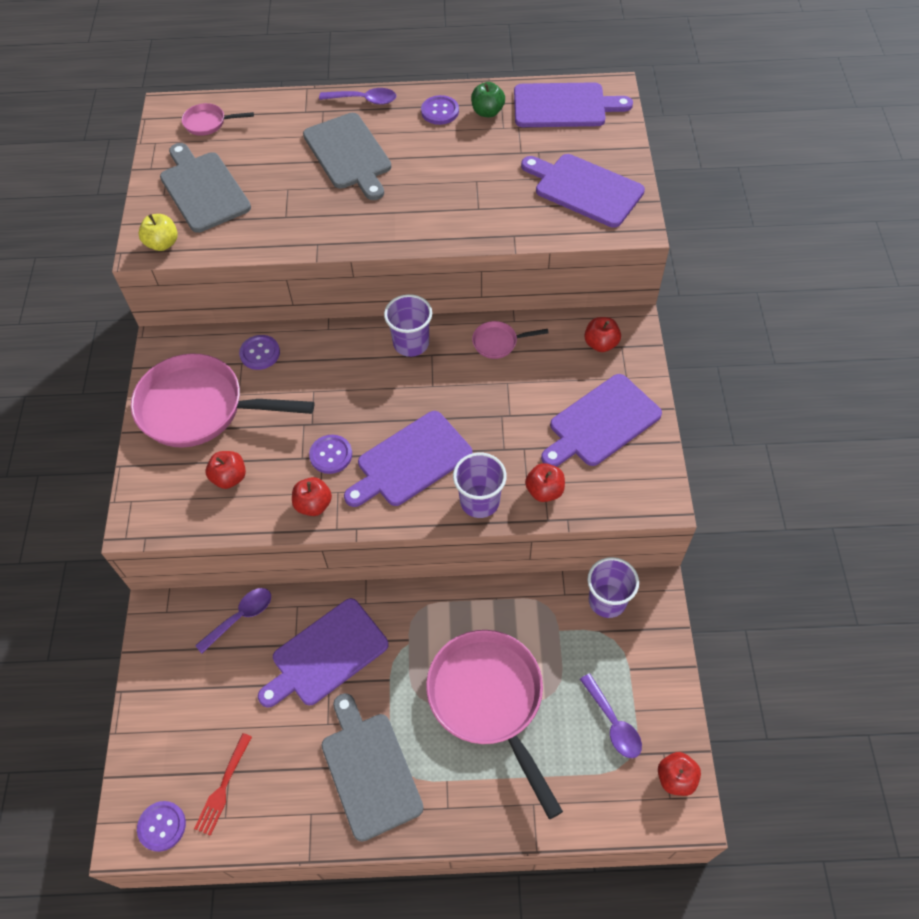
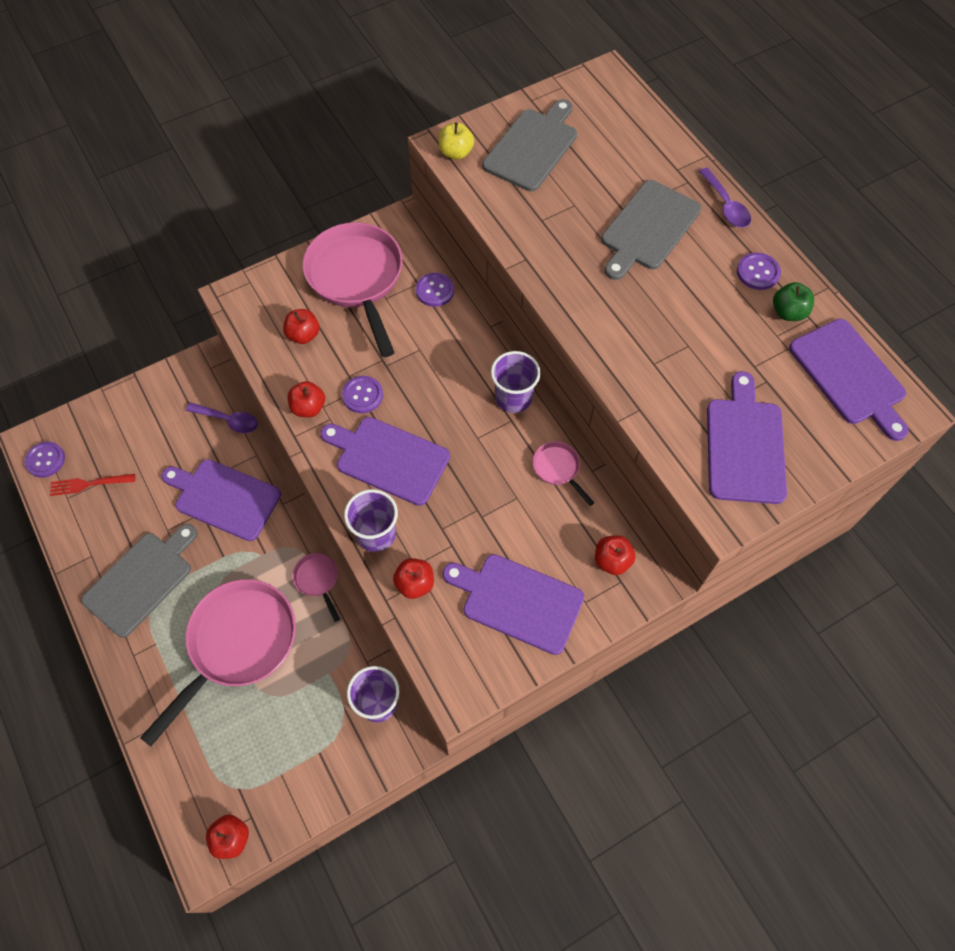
camera: 60 degrees right, 5 degrees up
pink pan [182,103,254,136] -> pink pan moved to [292,553,340,622]
purple spoon [580,674,642,758] -> none

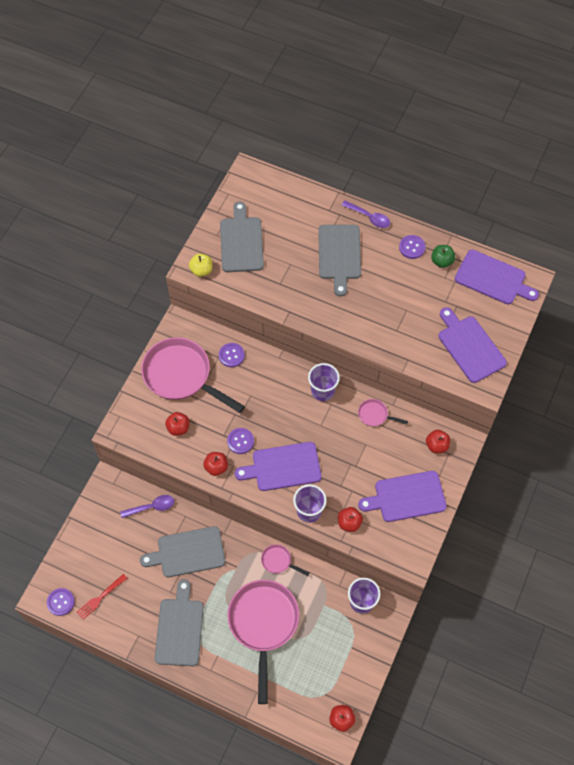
camera: 35 degrees left, 0 degrees up
purple cutting board [162,459,281,541] -> grey cutting board [140,526,225,577]

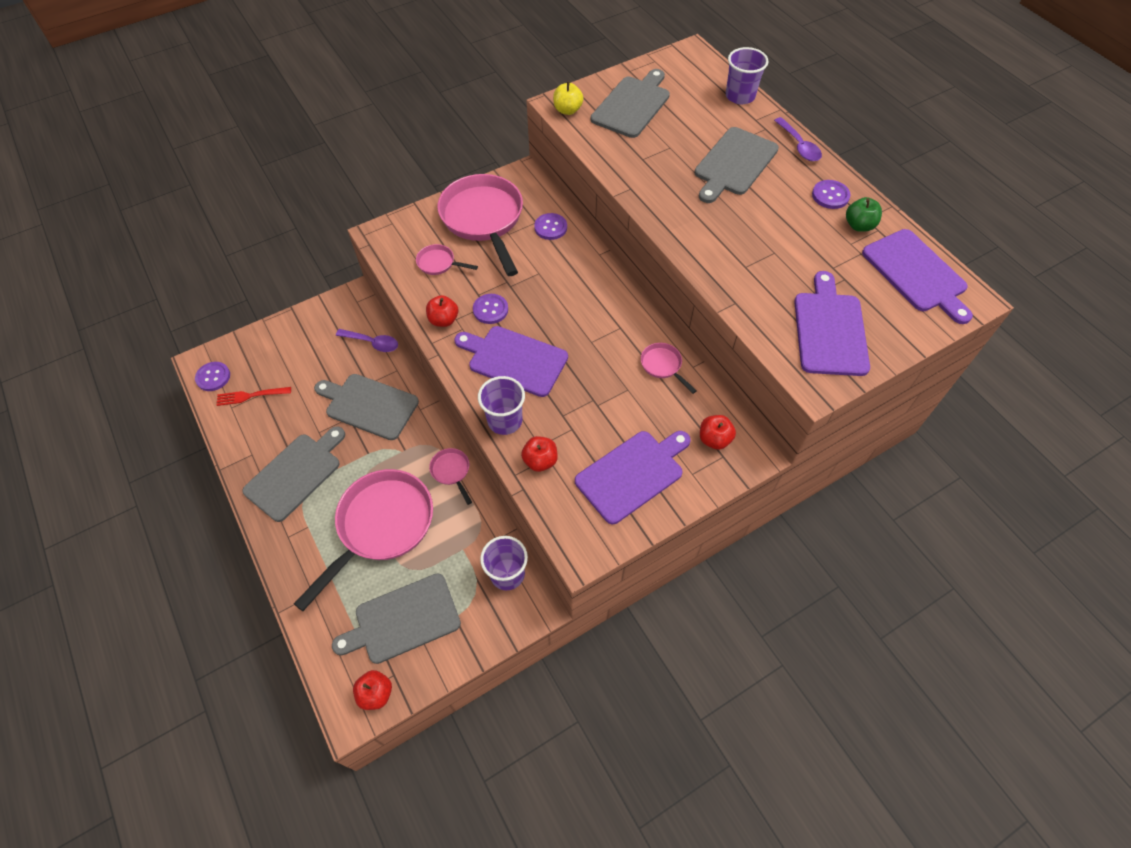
camera: 35 degrees right, 5 degrees down
red apple [165,412,190,436] -> pink pan [416,244,478,275]
purple cup [308,363,340,401] -> purple cup moved to [726,47,768,104]
purple cutting board [358,471,447,522] -> purple cutting board turned 120 degrees clockwise [575,431,691,524]
none -> grey cutting board [332,573,461,664]

